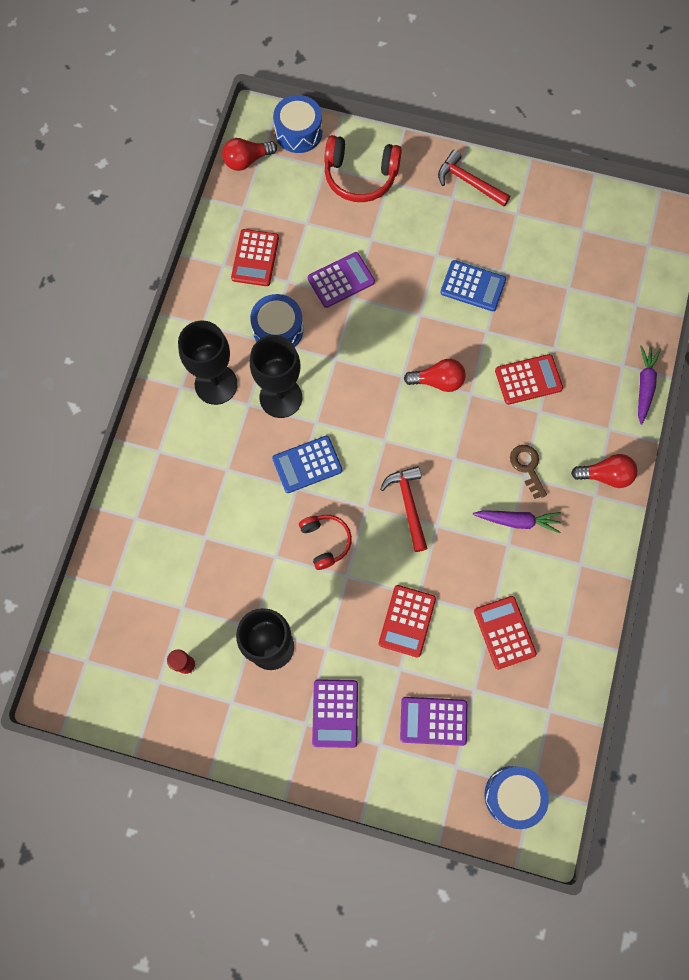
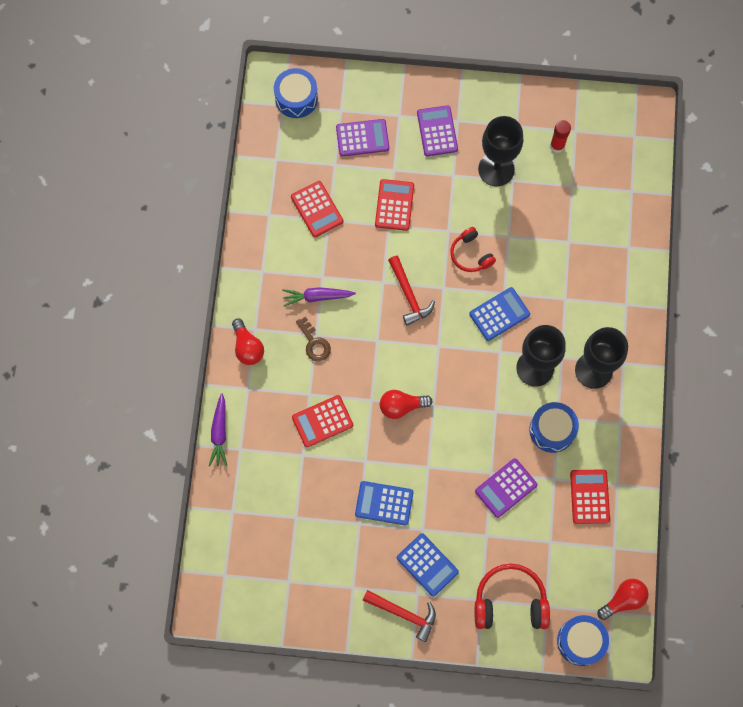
camera: 170 degrees right, 0 degrees up
red light bulb [571,454,637,488] -> red light bulb turned 105 degrees counterclockwise [232,319,264,365]
none -> blue calculator [397,533,459,597]

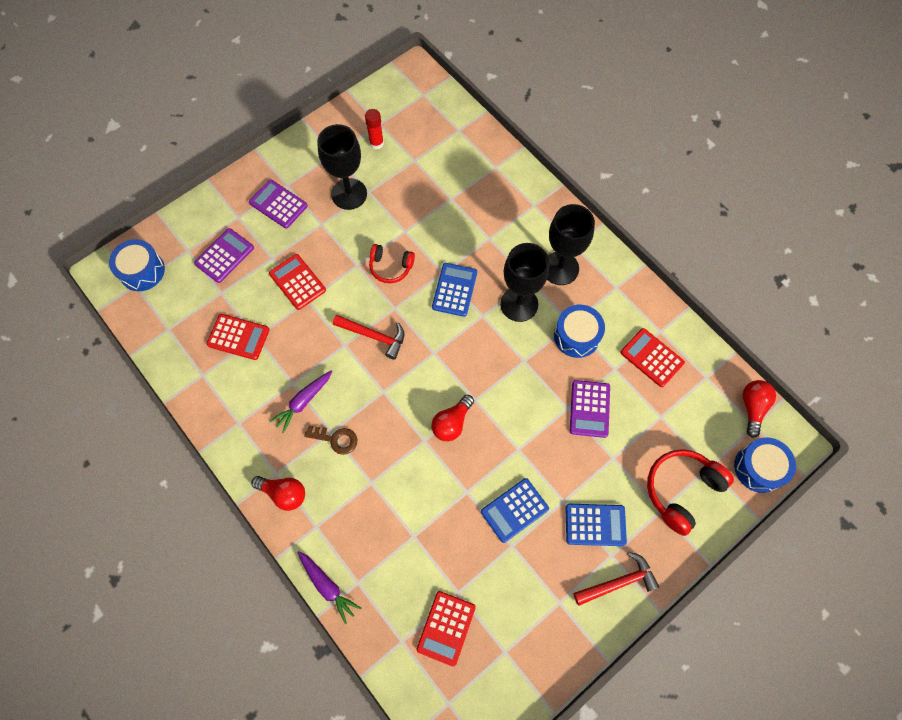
camera: 45 degrees left, 5 degrees down
red calculator [292,395,353,448] -> red calculator moved to [416,591,476,667]

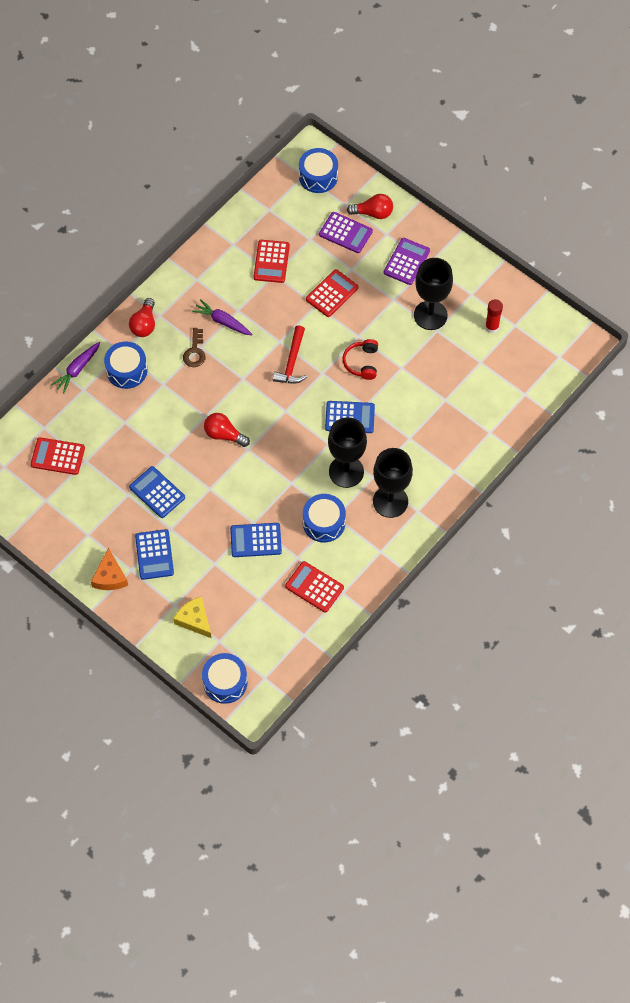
camera: 80 degrees right, 5 degrees down
purple calculator [570,380,610,438] -> blue calculator [230,523,282,557]
red hammer [574,552,659,606] -> orange cheese [91,548,128,590]
red calculator [620,328,685,387] -> red calculator turned 90 degrees counterclockwise [285,561,344,613]
red headphones [647,449,734,536] -> yellow cheese [173,596,211,638]
red light bulb [743,380,776,438] -> red light bulb moved to [347,194,393,219]
none -> blue drum [104,341,147,389]

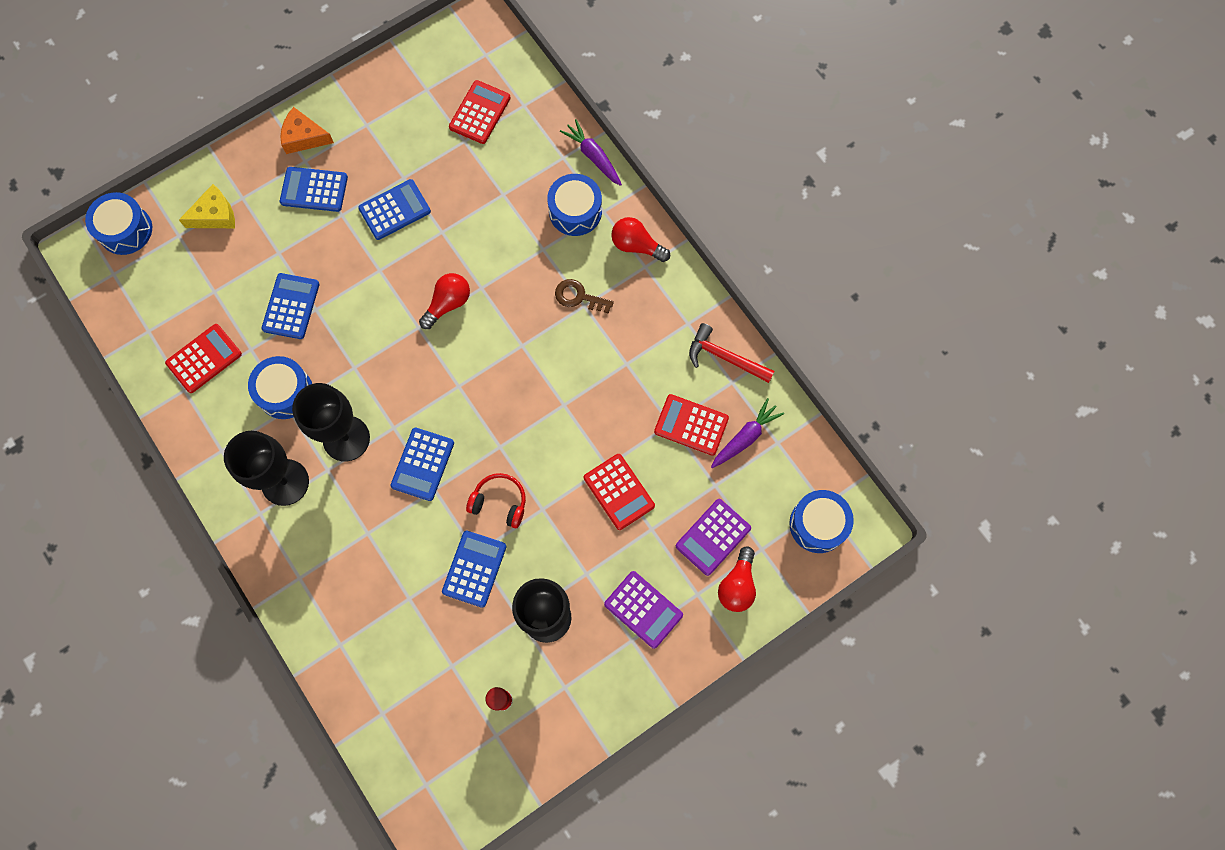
camera: 105 degrees right, 10 degrees up
purple carrot [192,299,253,335] -> purple carrot moved to [711,398,784,468]
red hammer [273,325,307,384] -> red hammer moved to [689,323,775,383]
none -> blue calculator [442,531,507,608]

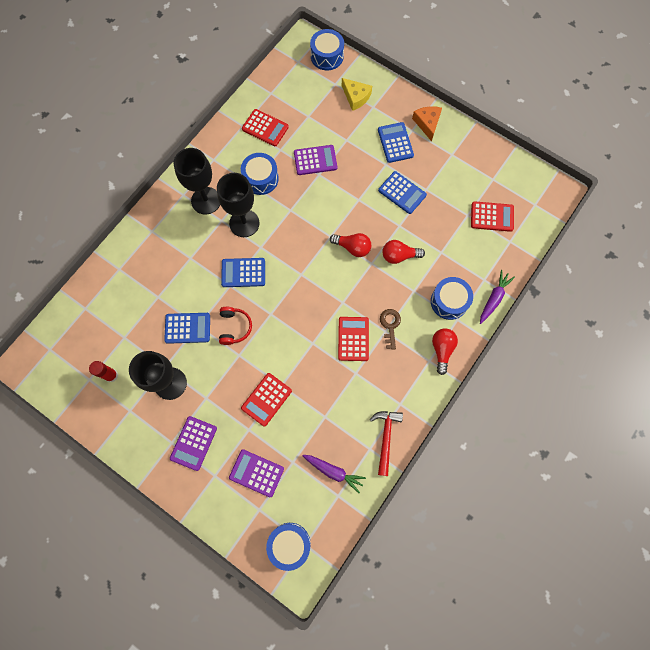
camera: 70 degrees right, 0 degrees up
blue calculator [261,273,319,339] -> purple calculator [294,145,337,175]
red calculator [654,394,729,456] -> red calculator moved to [338,317,369,361]
red light bulb [718,546,756,612] -> red light bulb moved to [382,240,425,264]

